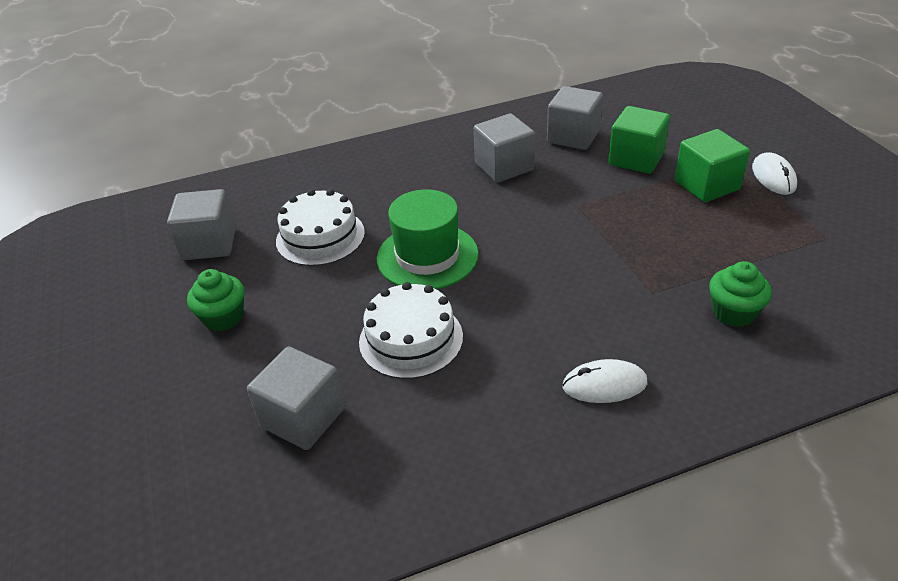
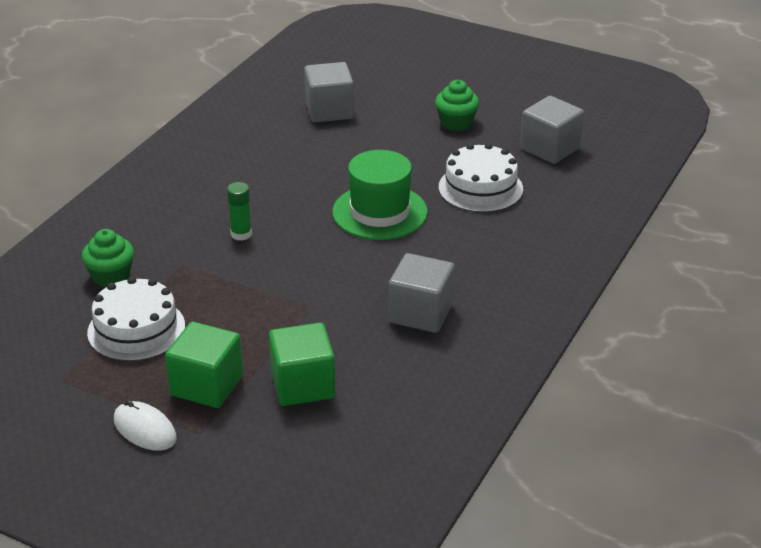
camera: 135 degrees right, 5 degrees down
white cake [359,282,463,379] -> white cake moved to [87,277,185,362]
grey cube [547,86,603,150] -> none
white mouse [562,359,647,403] -> none
none -> green glue stick [227,182,252,241]

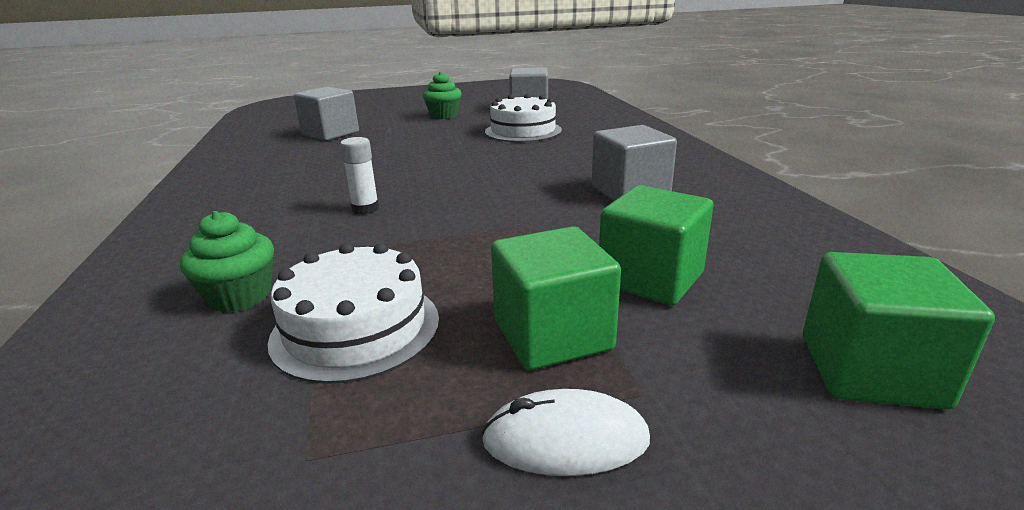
camera: 40 degrees left, 10 degrees down
green glue stick [227,182,252,241] -> white glue stick [340,137,379,215]
green hat [332,150,428,240] -> none
none -> green cube [803,252,995,409]

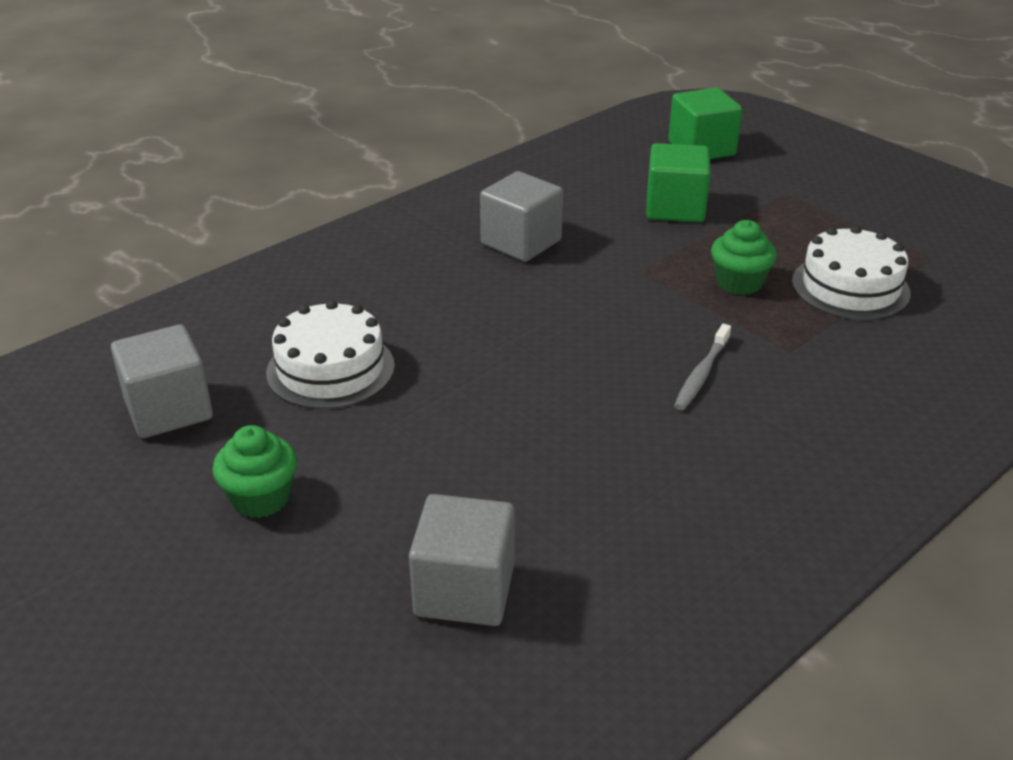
camera: 120 degrees left, 10 degrees up
green cupcake [180,211,274,312] -> green cupcake moved to [711,220,777,295]
white glue stick [340,137,379,215] -> grey toothbrush [674,324,731,410]
white mouse [481,389,650,476] -> none
green cube [491,226,621,370] -> none

